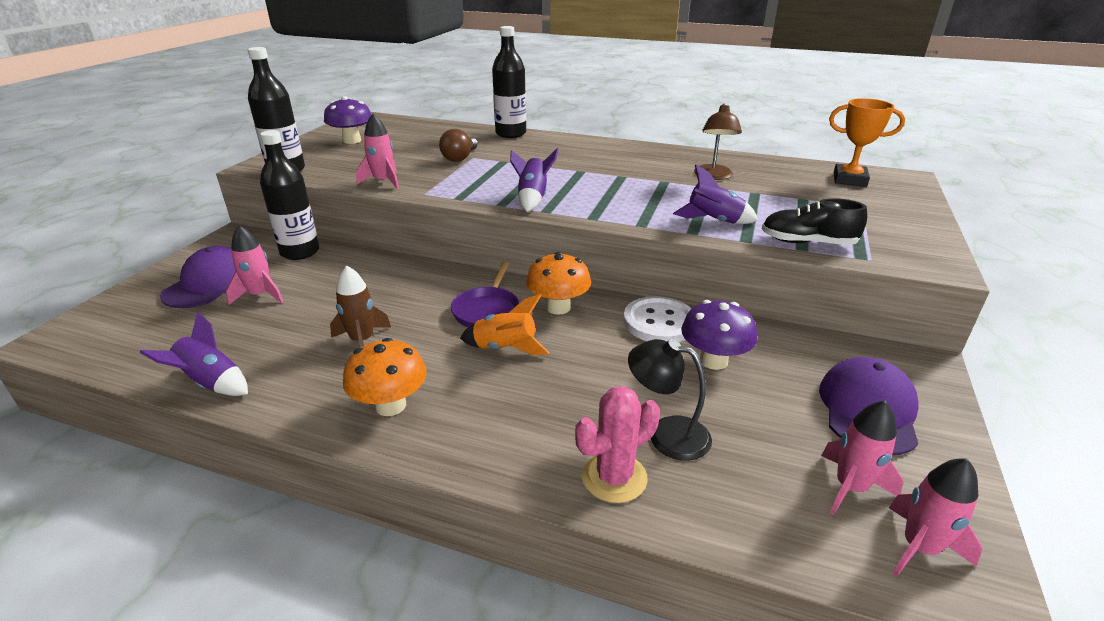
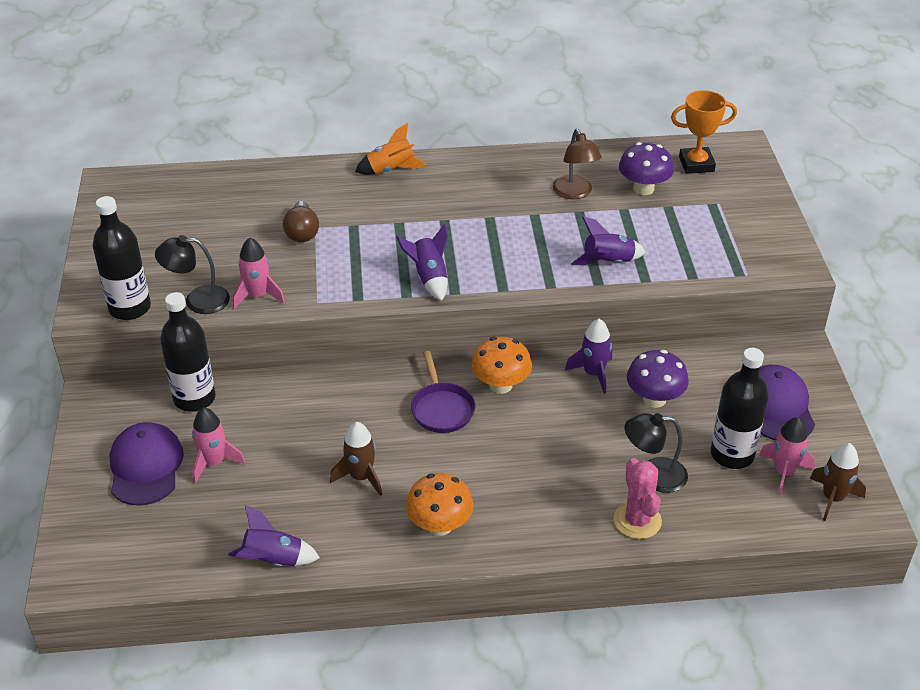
camera: 25 degrees left, 10 degrees up
purple mushroom [324,96,371,144] -> purple mushroom moved to [619,142,674,195]
orange rocket [460,294,550,355] -> orange rocket moved to [355,123,427,175]
black bottle [492,26,526,138] -> black bottle moved to [711,348,769,469]
pink cactus [575,386,660,503] -> pink cactus turned 45 degrees counterclockwise [614,458,662,539]
white button [623,296,692,342] -> purple rocket [565,319,612,394]
black shoe [762,198,867,245] -> none
pink rocket [889,458,982,577] -> brown rocket [810,443,866,521]
none -> black lamp [155,235,230,314]

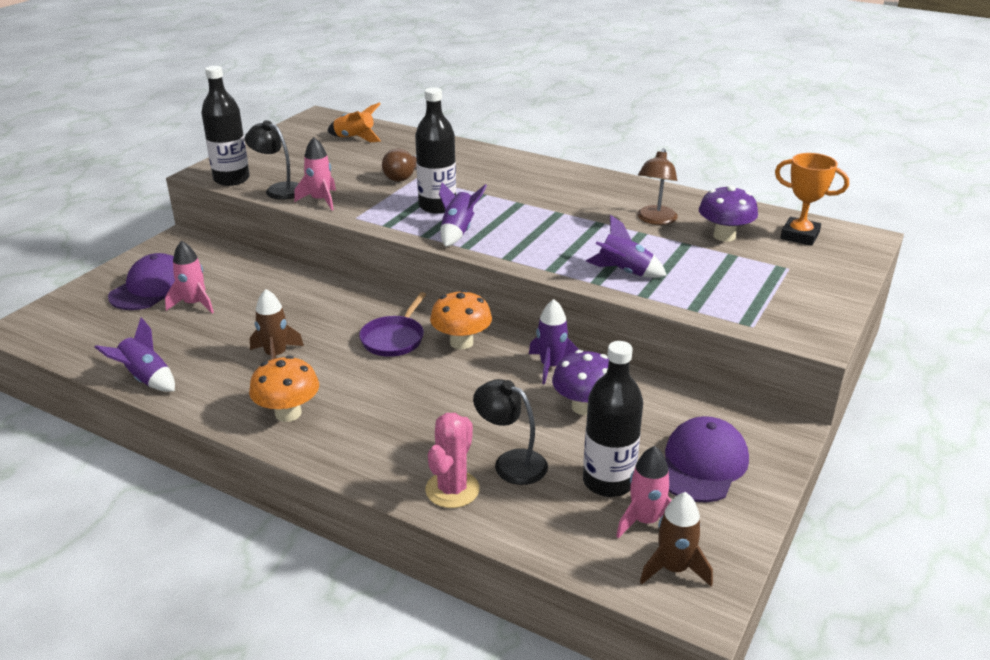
camera: 35 degrees right, 10 degrees down
black bottle [160,292,216,412] -> black bottle moved to [415,87,456,213]
orange rocket [355,123,427,175] -> orange rocket moved to [327,102,381,142]

